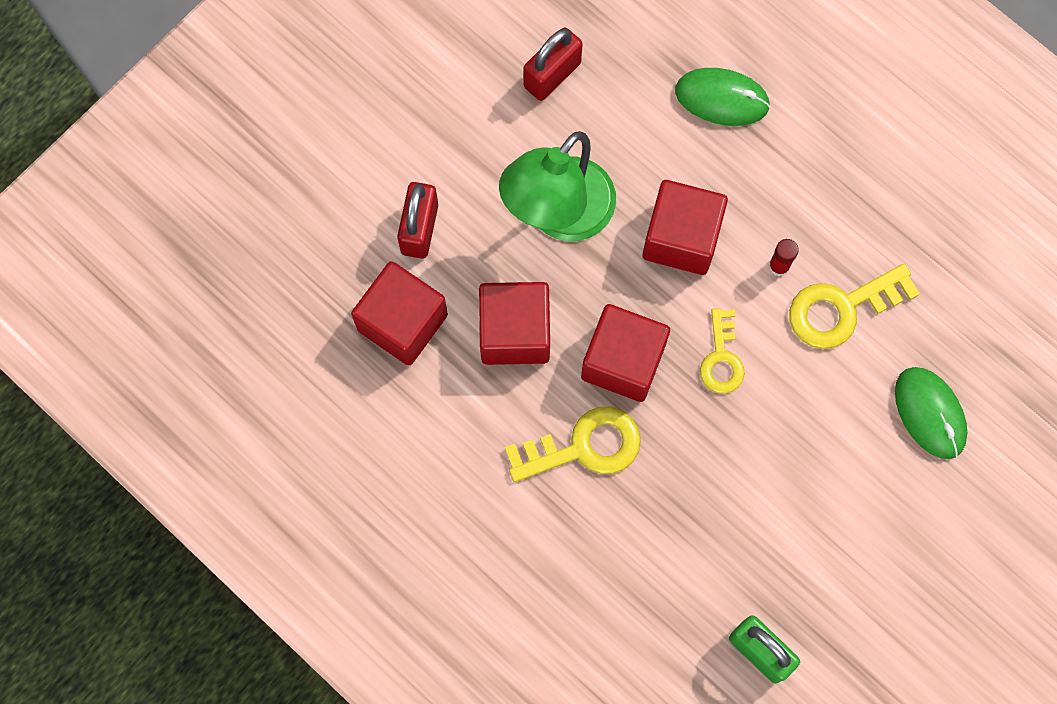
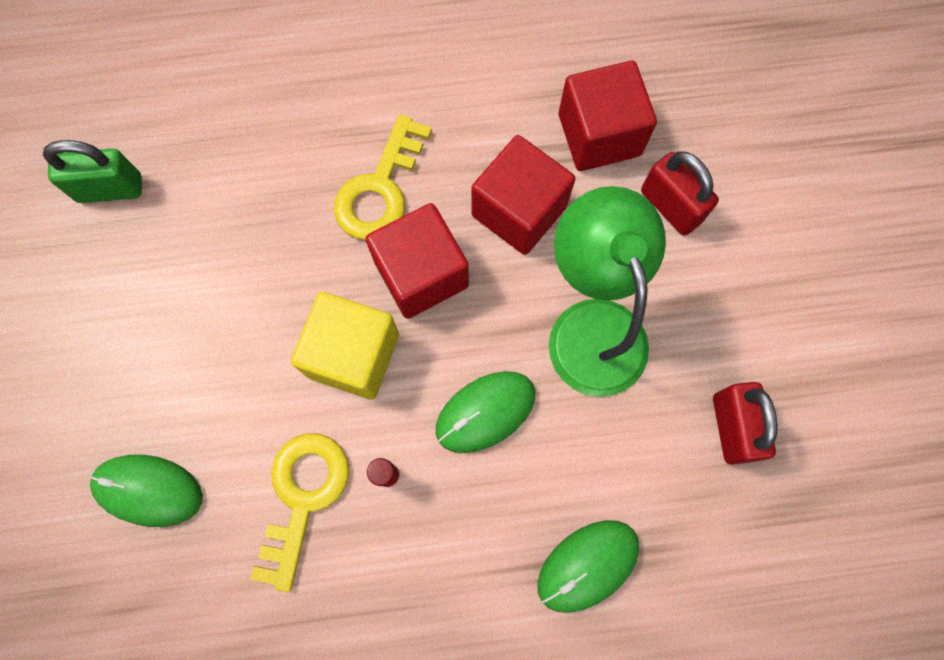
camera: 130 degrees right, 0 degrees up
red cube [642,180,728,275] -> green mouse [436,371,535,453]
yellow key [700,308,745,394] -> yellow cube [291,292,399,400]

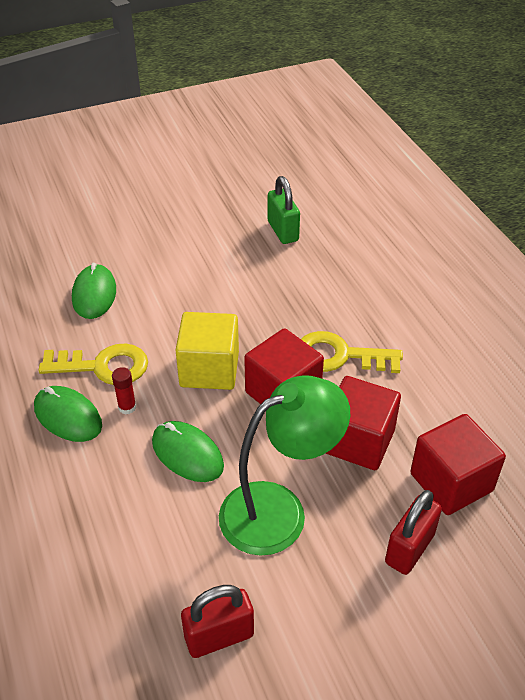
camera: 75 degrees right, 30 degrees down
green mouse [537,520,639,613] -> green mouse moved to [34,386,102,442]

